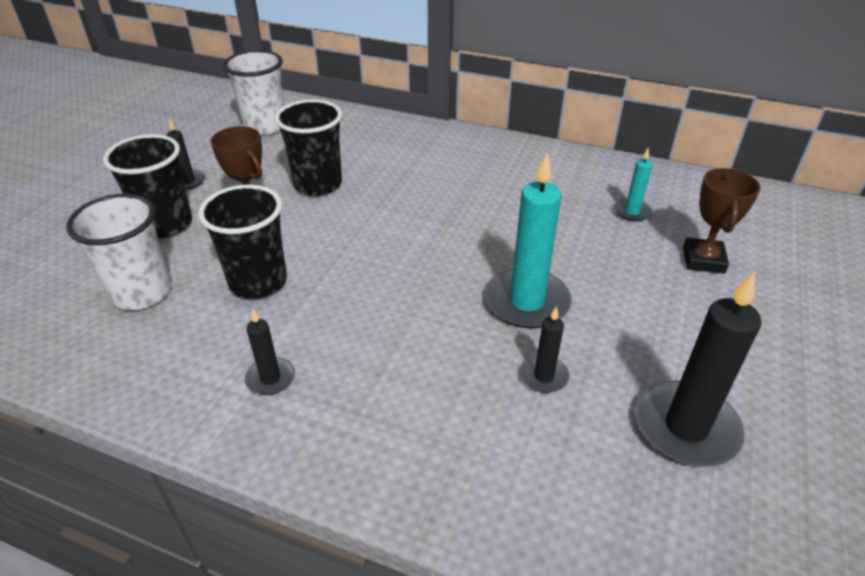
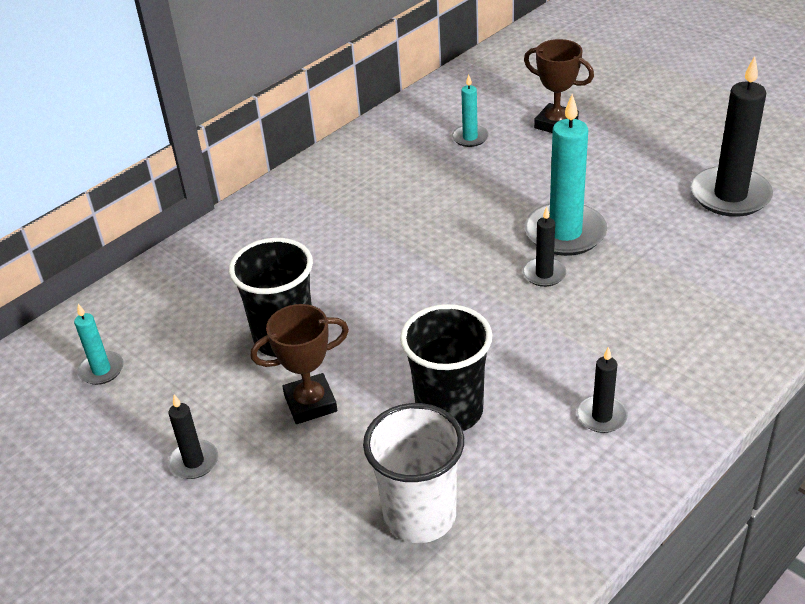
camera: 65 degrees left, 0 degrees up
black cup [103,134,192,238] -> none
white cup [223,50,284,136] -> turquoise candle [74,304,124,385]
black candle [520,306,570,393] -> black candle moved to [523,207,566,287]

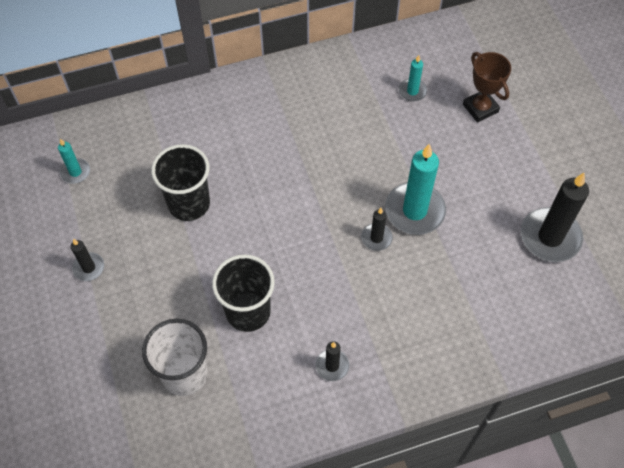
camera: 25 degrees right, 20 degrees up
brown trophy [251,304,349,424] -> none

